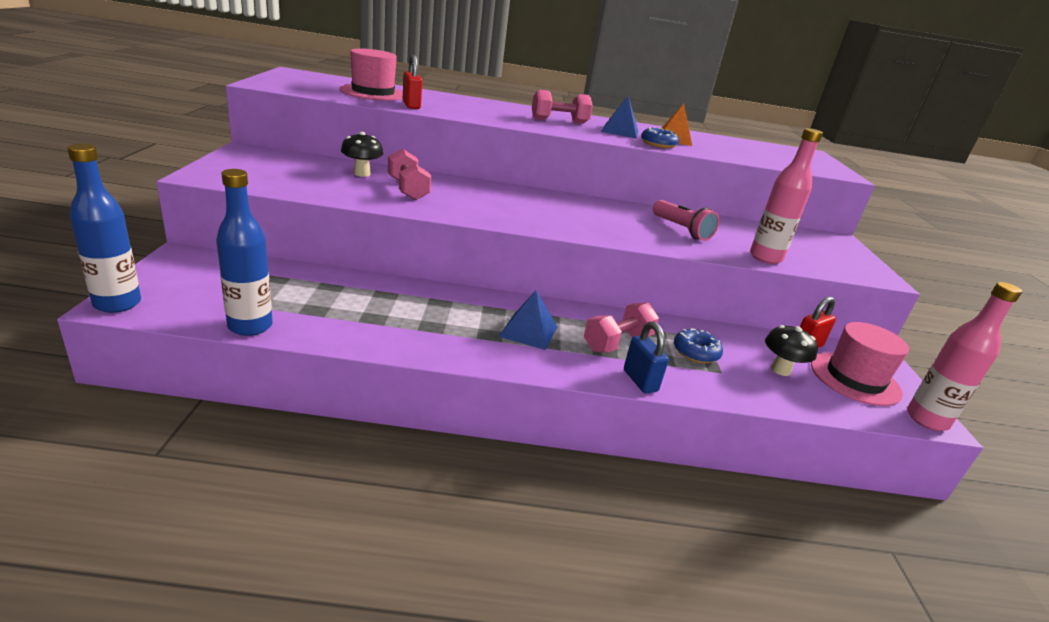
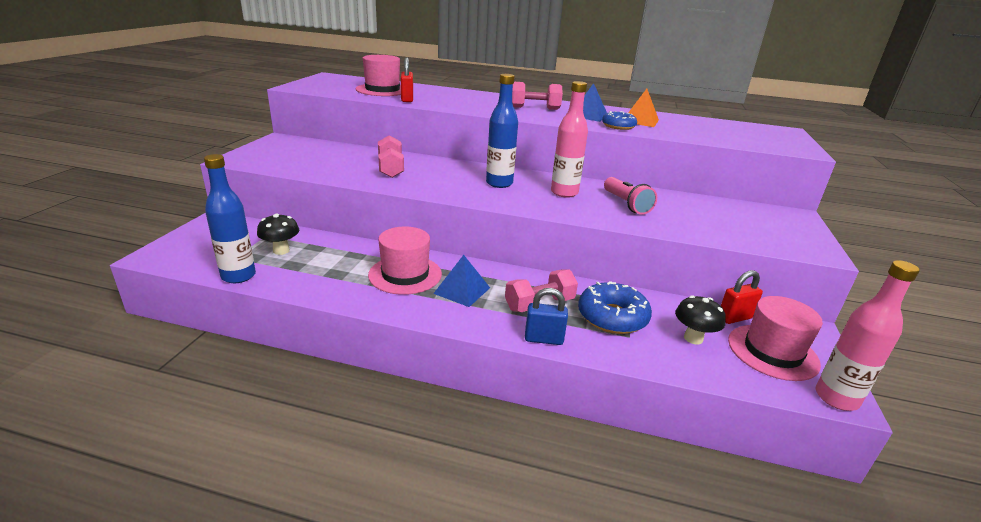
camera: 15 degrees right, 0 degrees up
blue bottle [67,144,141,313] -> blue bottle moved to [486,74,518,188]
black mushroom [341,132,383,177] -> black mushroom moved to [257,214,299,255]
blue padlock [624,322,669,393] -> blue padlock turned 75 degrees counterclockwise [525,288,568,345]
blue donut [674,328,723,363] -> blue donut [578,281,652,334], size x1.60
pink bottle [750,128,823,264] -> pink bottle moved to [551,81,588,198]
none -> pink hat [368,227,442,295]

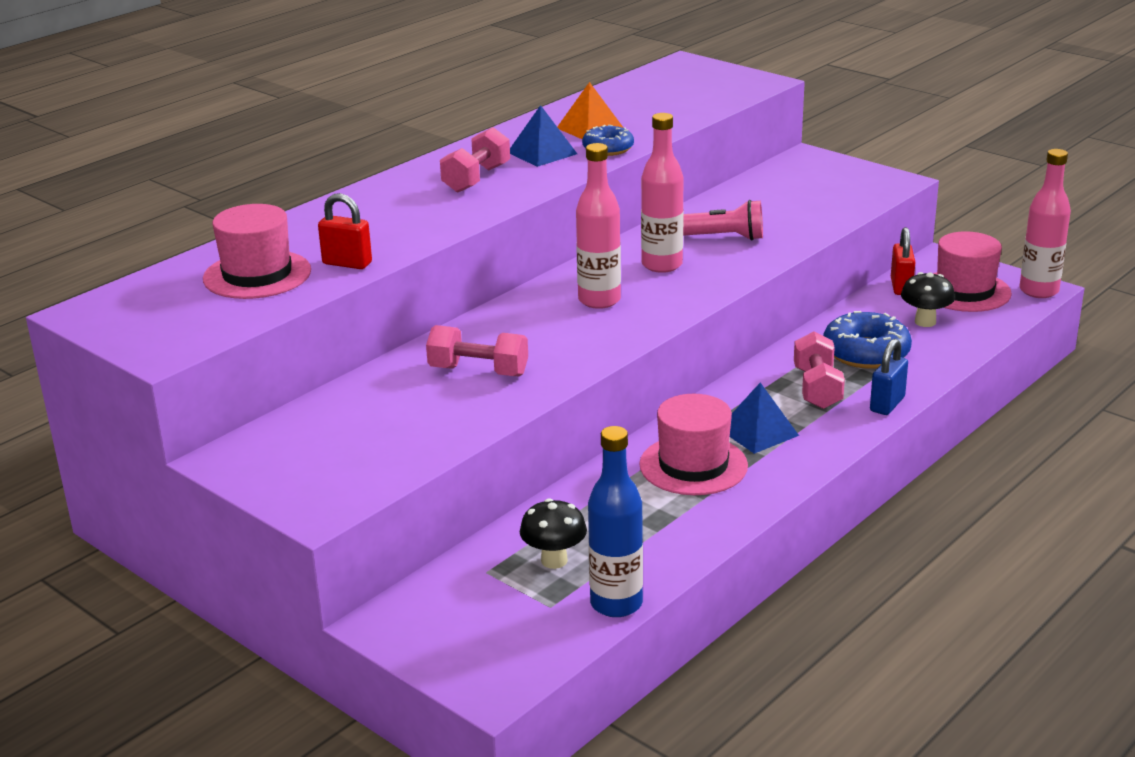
camera: 60 degrees left, 0 degrees up
blue bottle [486,74,518,188] -> pink bottle [576,143,621,309]

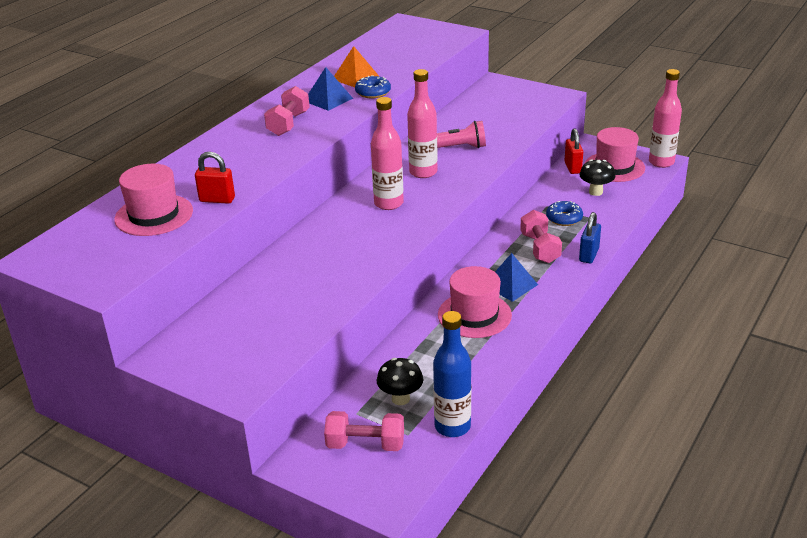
camera: 10 degrees left, 5 degrees up
pink dumbbell [426,325,528,376] -> pink dumbbell moved to [324,411,404,451]
blue donut [823,311,912,369] -> blue donut [546,201,583,226], size x0.63

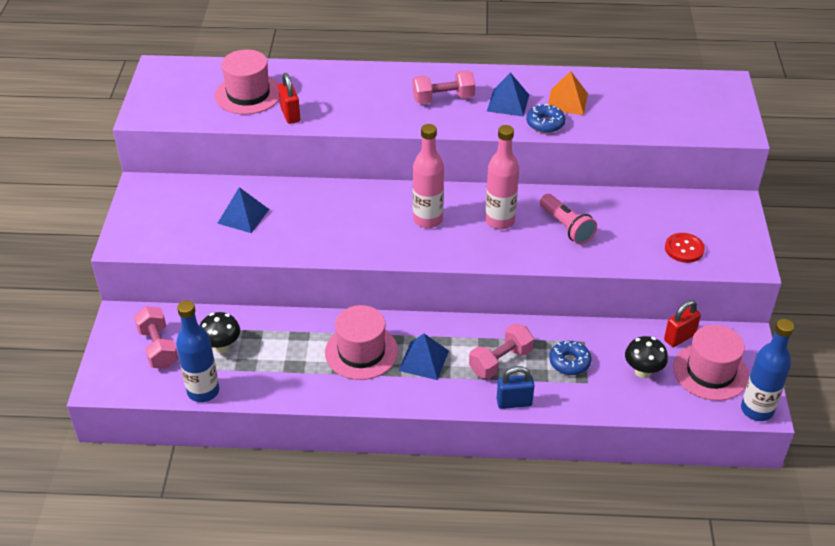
camera: 60 degrees right, 10 degrees up
pink bottle [649,69,682,168] -> blue bottle [741,319,794,421]
none -> blue pyramid [217,187,269,233]
none -> red button [665,233,705,263]

